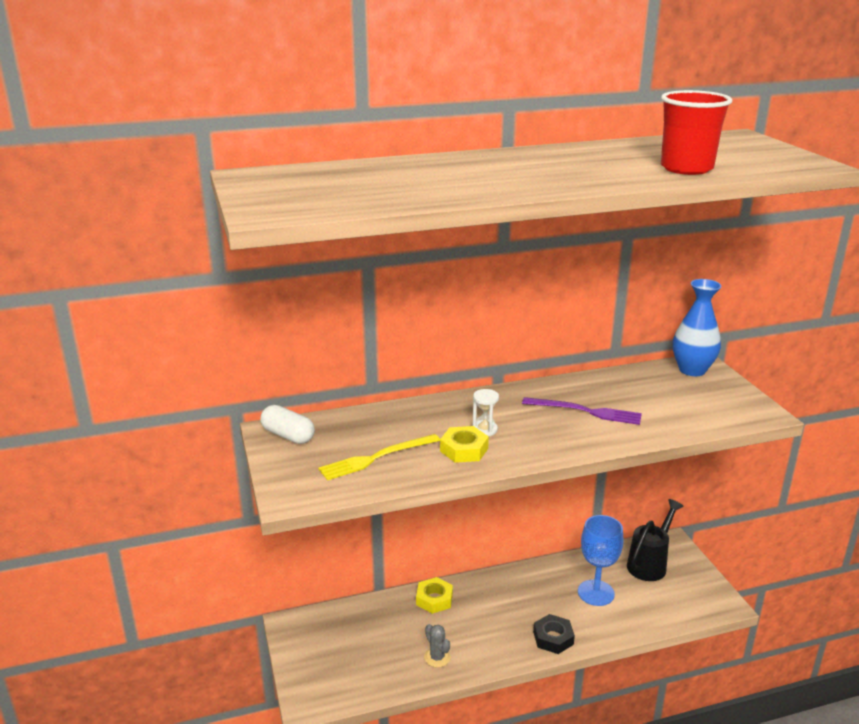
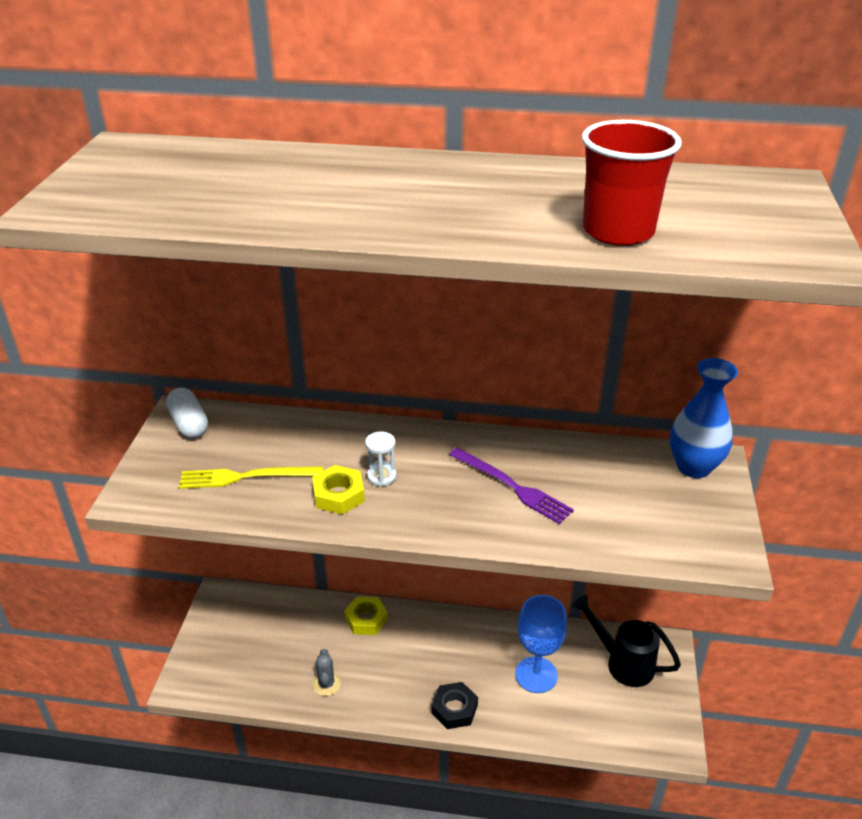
camera: 25 degrees right, 10 degrees up
black watering can [627,499,684,581] -> black watering can turned 120 degrees counterclockwise [572,594,681,687]

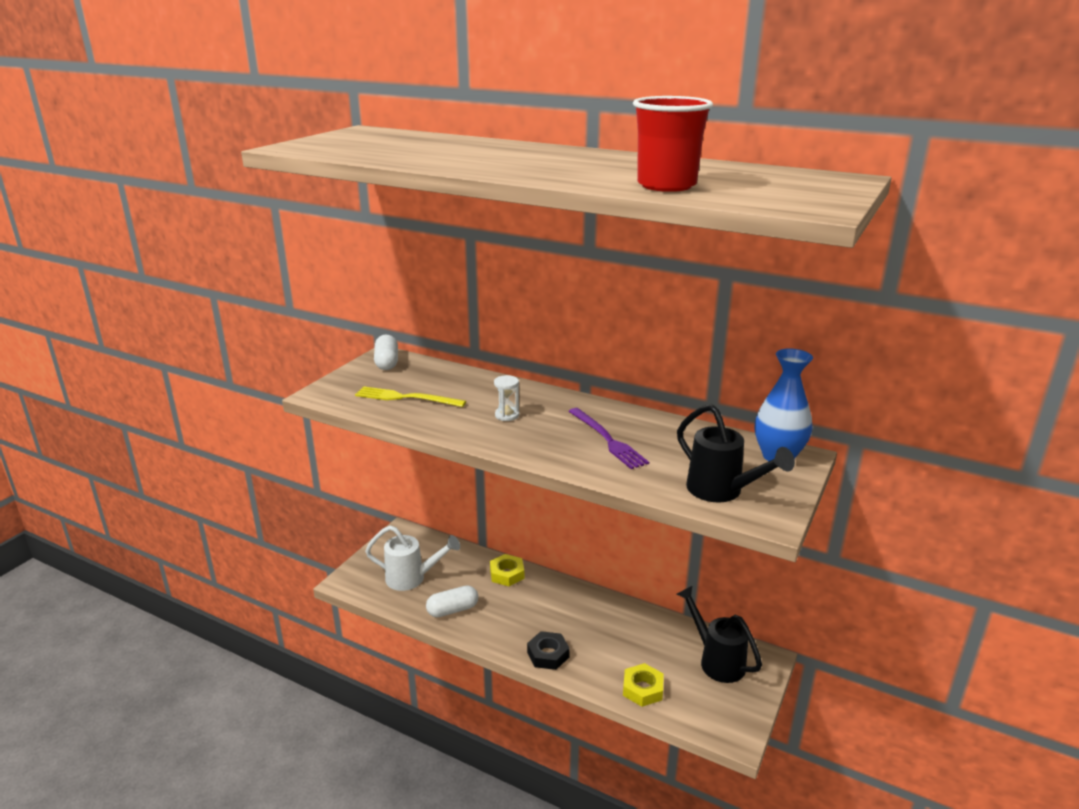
camera: 20 degrees right, 10 degrees down
yellow nut [312,465,365,514] -> yellow nut moved to [623,663,664,707]
grey cactus [313,649,341,696] -> white capsule [426,585,478,617]
blue goblet [515,595,567,693] -> none
none -> white watering can [365,525,460,591]
none -> black watering can [677,404,795,502]

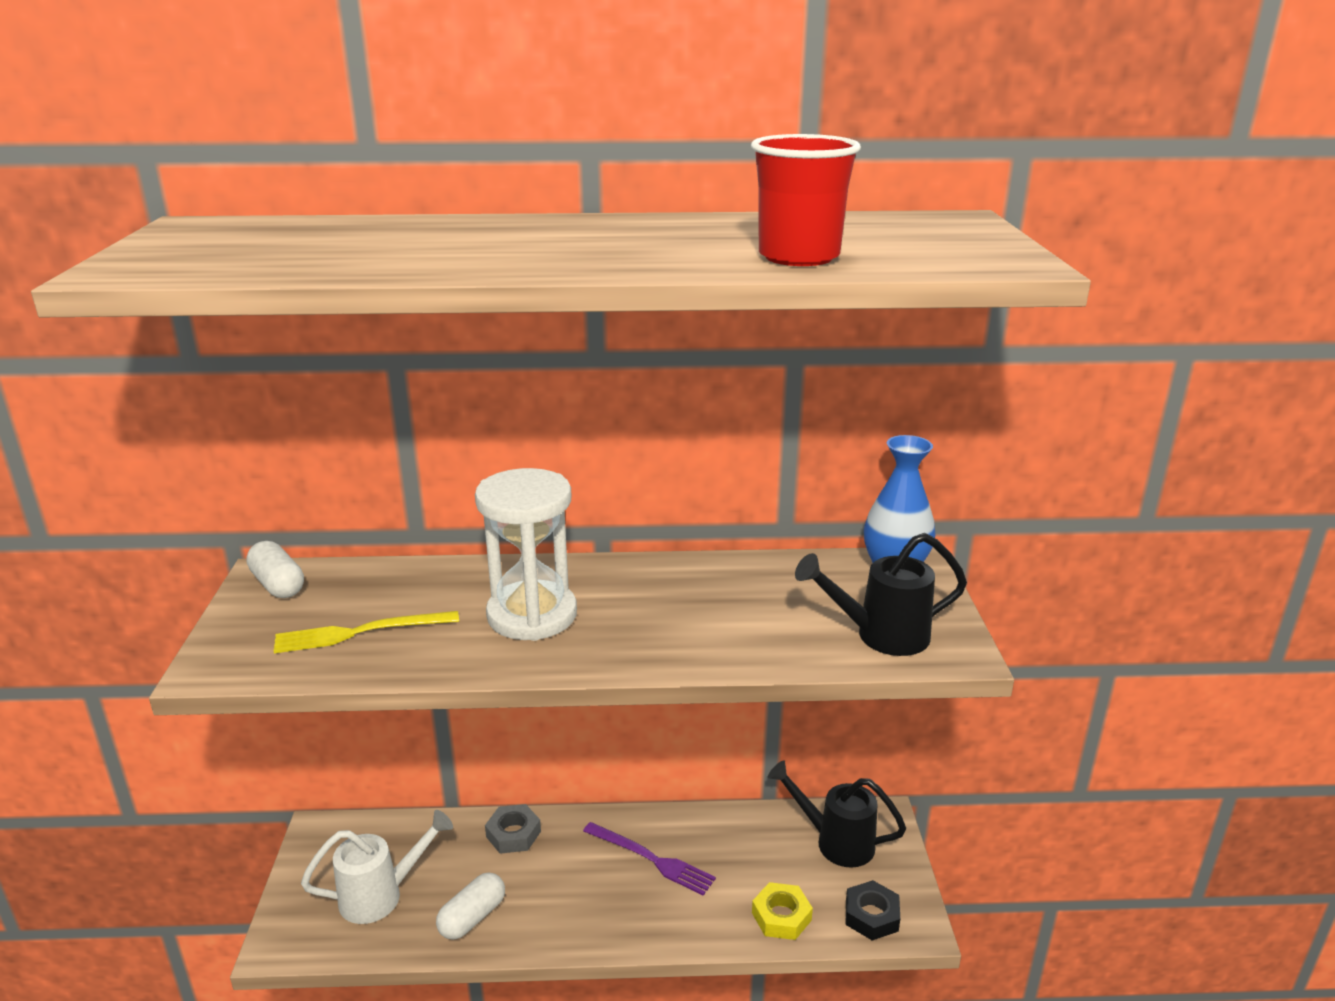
camera: 30 degrees left, 0 degrees up
yellow nut [490,554,524,586] -> grey nut [485,804,541,854]
white hourglass [494,375,519,421] -> white hourglass [475,468,577,641], size x2.48
black nut [527,631,570,670] -> black nut moved to [846,880,900,941]
purple fork [569,408,649,469] -> purple fork moved to [583,822,716,896]
black watering can [677,404,795,502] -> black watering can turned 150 degrees clockwise [795,533,967,656]

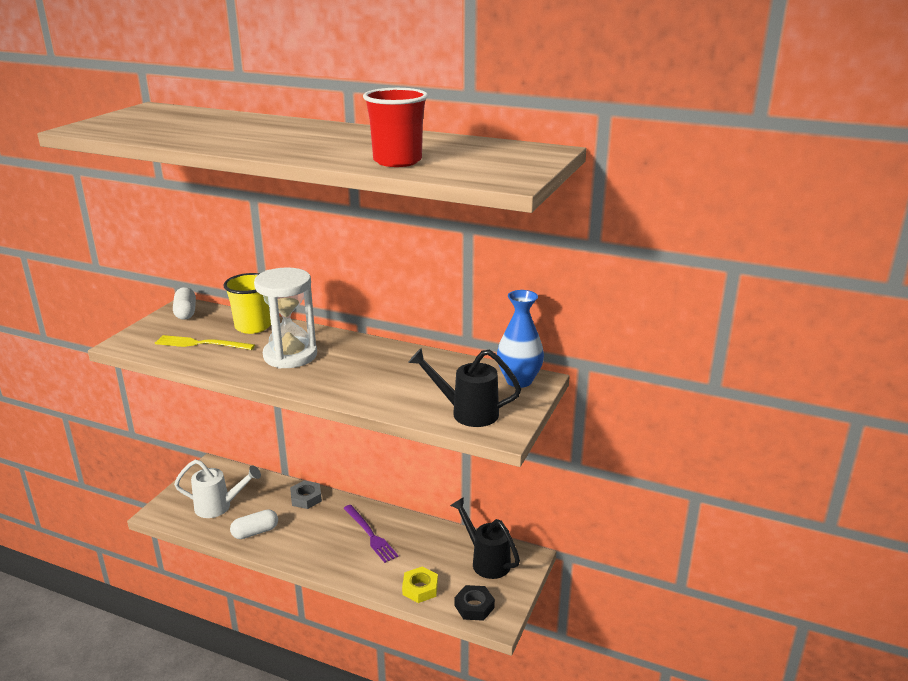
camera: 25 degrees right, 0 degrees up
none -> yellow cup [223,273,271,334]

